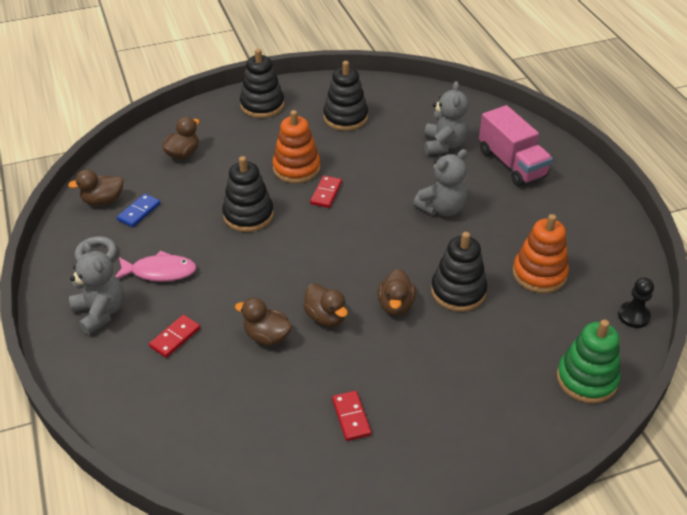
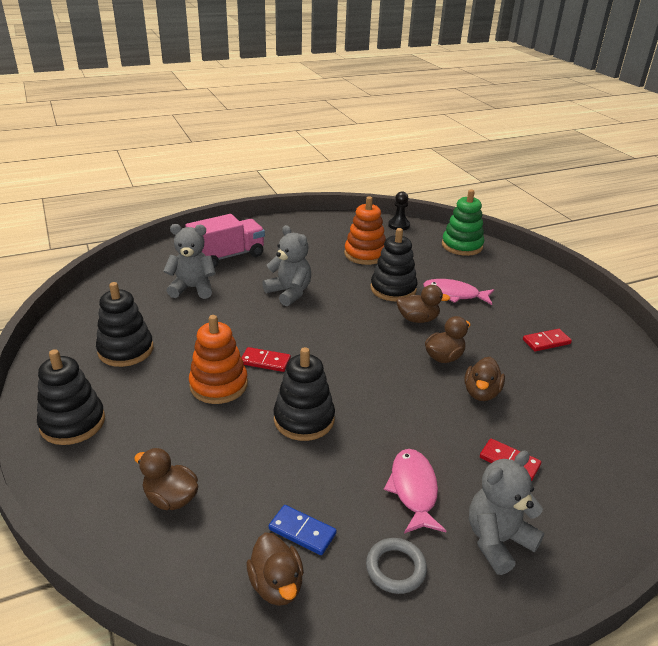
camera: 95 degrees left, 10 degrees down
none -> pink fish [423,279,494,305]

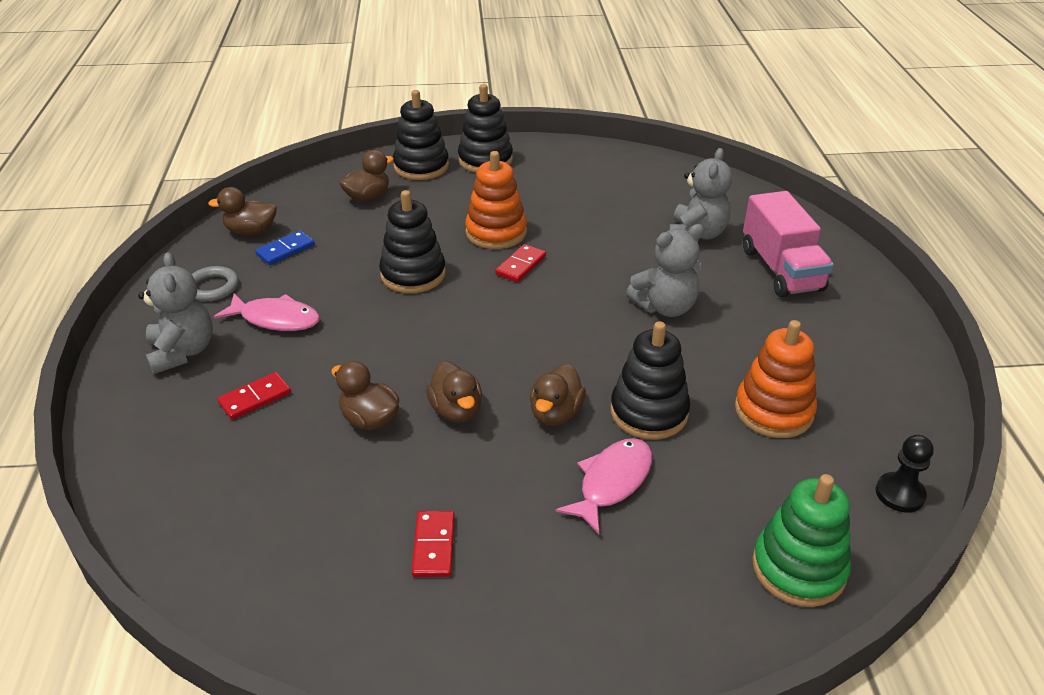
camera: 110 degrees right, 5 degrees up
black stacking toy [96,282,153,367] -> black stacking toy moved to [393,90,449,180]

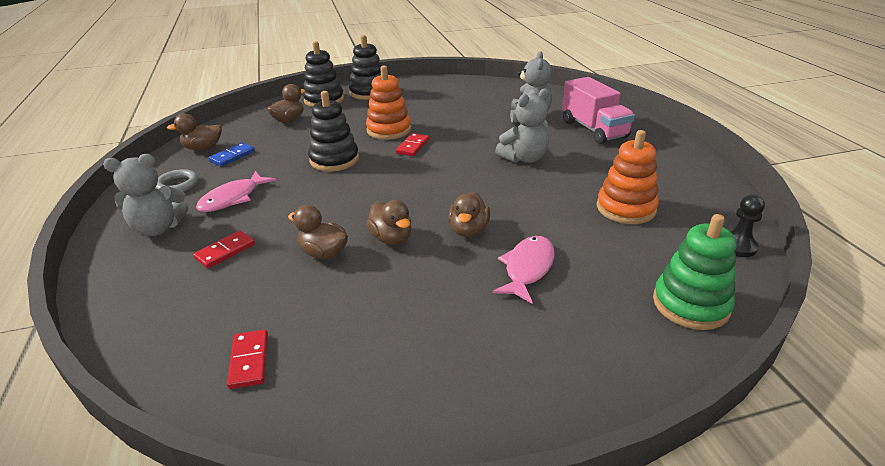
camera: 10 degrees left, 5 degrees down
grey teddy bear [138,252,213,374] -> grey teddy bear turned 105 degrees clockwise [103,154,188,236]
pink fish [214,293,320,331] -> pink fish turned 120 degrees clockwise [196,171,276,212]
red domino [412,511,455,577] -> red domino moved to [227,330,268,389]
black stacking toy [611,321,690,440] -> none

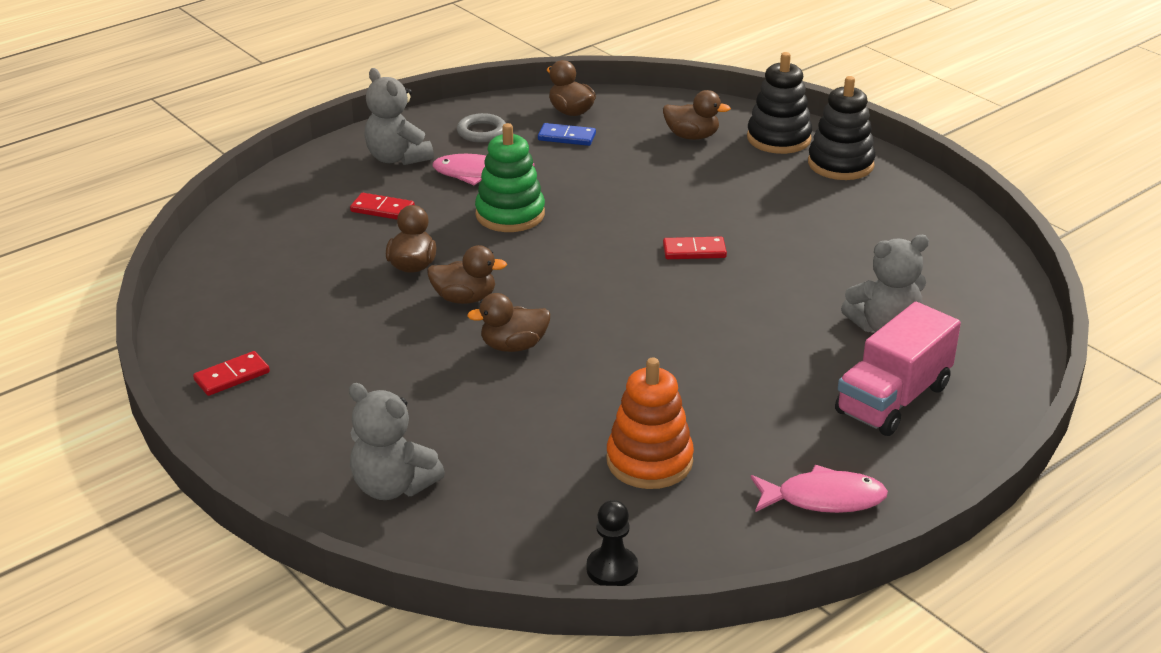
camera: 65 degrees right, 0 degrees up
red domino [227,330,268,389] -> red domino moved to [193,351,270,396]
black stacking toy [308,91,359,171] -> none
orange stacking toy [366,66,411,140] -> none
brown duck [366,200,412,245] -> brown duck turned 120 degrees counterclockwise [427,245,507,304]
pink fish [492,236,555,304] -> pink fish moved to [751,465,888,513]
grey teddy bear [495,88,549,163] -> grey teddy bear moved to [349,383,445,500]
green stacking toy [653,214,737,330] -> green stacking toy moved to [475,123,545,232]

